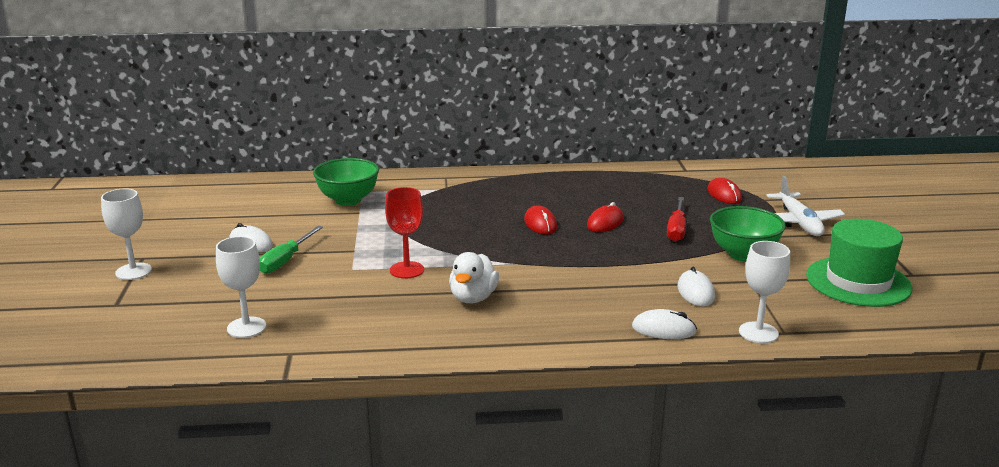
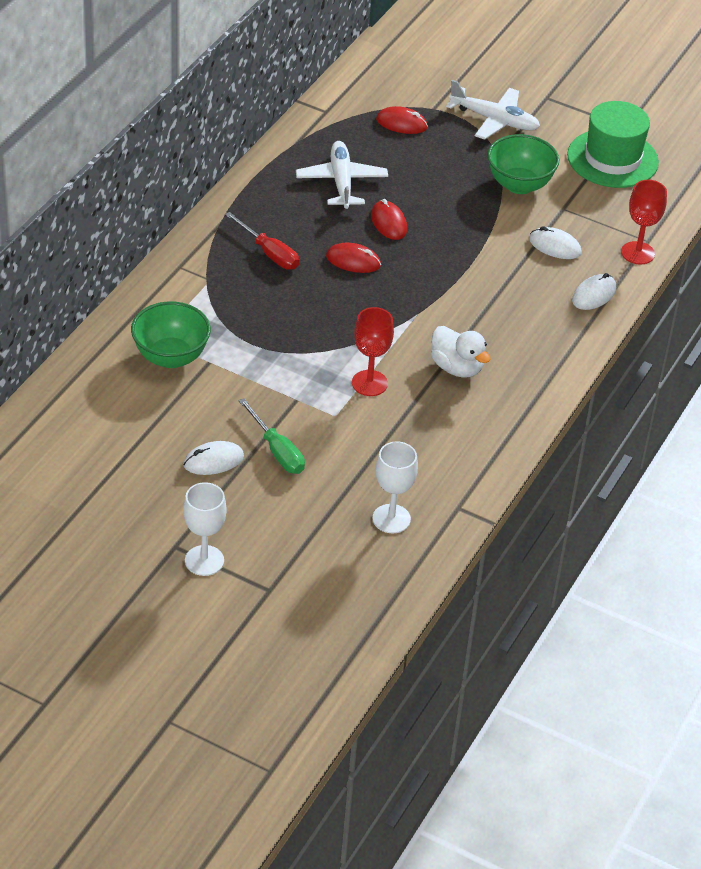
camera: 60 degrees left, 20 degrees up
red screwdriver [667,197,686,242] -> red screwdriver moved to [225,212,299,270]
white goblet [739,241,790,343] -> red goblet [621,180,667,265]
none -> white plane [296,141,388,209]

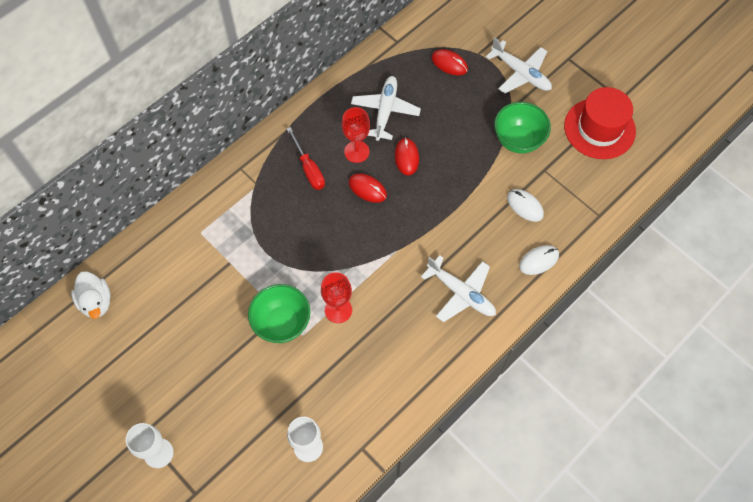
camera: 20 degrees right, 20 degrees up
green bowl [131,302,211,368] -> green bowl moved to [248,284,310,343]
white mouse [183,441,244,475] -> none
green screwdriver [238,398,305,474] -> none
white duck [431,326,491,378] -> white duck moved to [71,271,111,319]
green hat [567,101,659,188] -> red hat [564,87,636,159]
red goblet [621,180,667,265] -> red goblet moved to [342,107,370,163]
none -> white plane [421,255,496,322]

